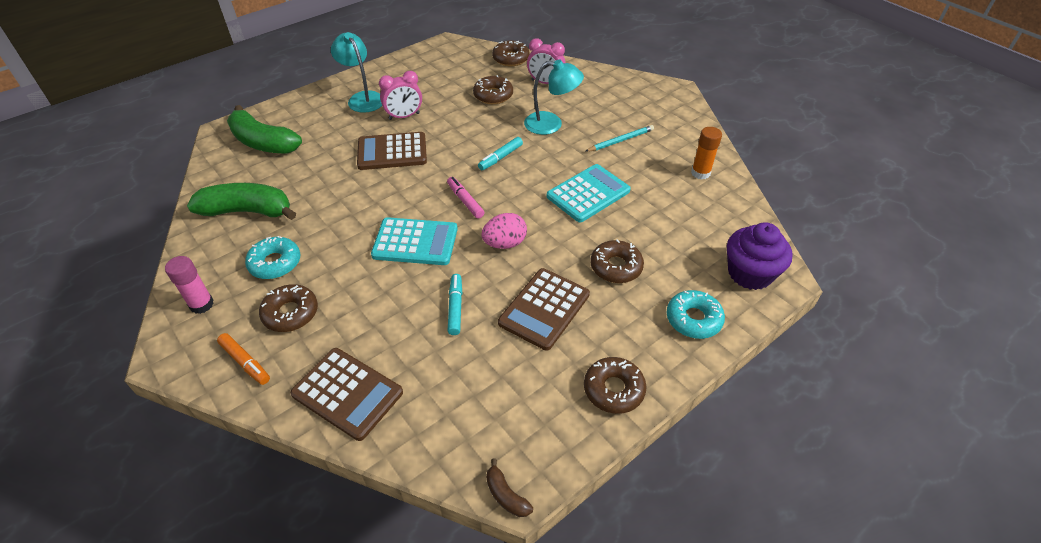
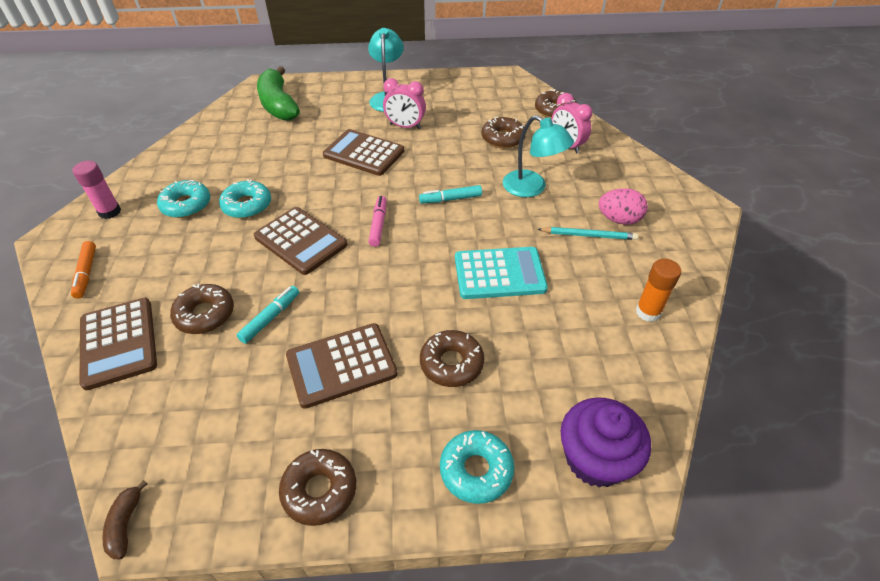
camera: 35 degrees right, 0 degrees up
green banana [187,183,296,220] -> none
brown donut [259,284,318,332] -> brown donut moved to [170,284,234,334]
turquoise calculator [371,217,458,265] -> brown calculator [254,207,347,275]
pink egg [481,213,527,249] -> pink egg moved to [598,188,648,225]
none -> turquoise donut [219,179,271,218]

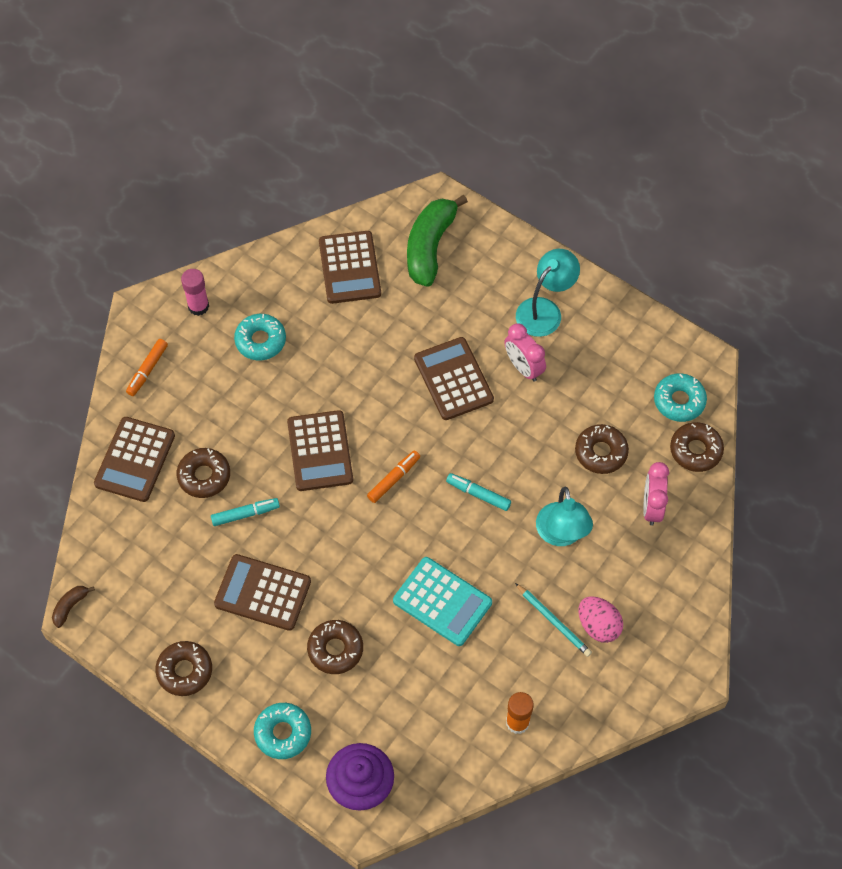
camera: 40 degrees right, 15 degrees up
turquoise donut [219,179,271,218] -> turquoise donut moved to [654,373,707,422]
pink marker [368,196,387,247] -> orange marker [367,450,420,503]
none -> brown calculator [319,231,381,304]

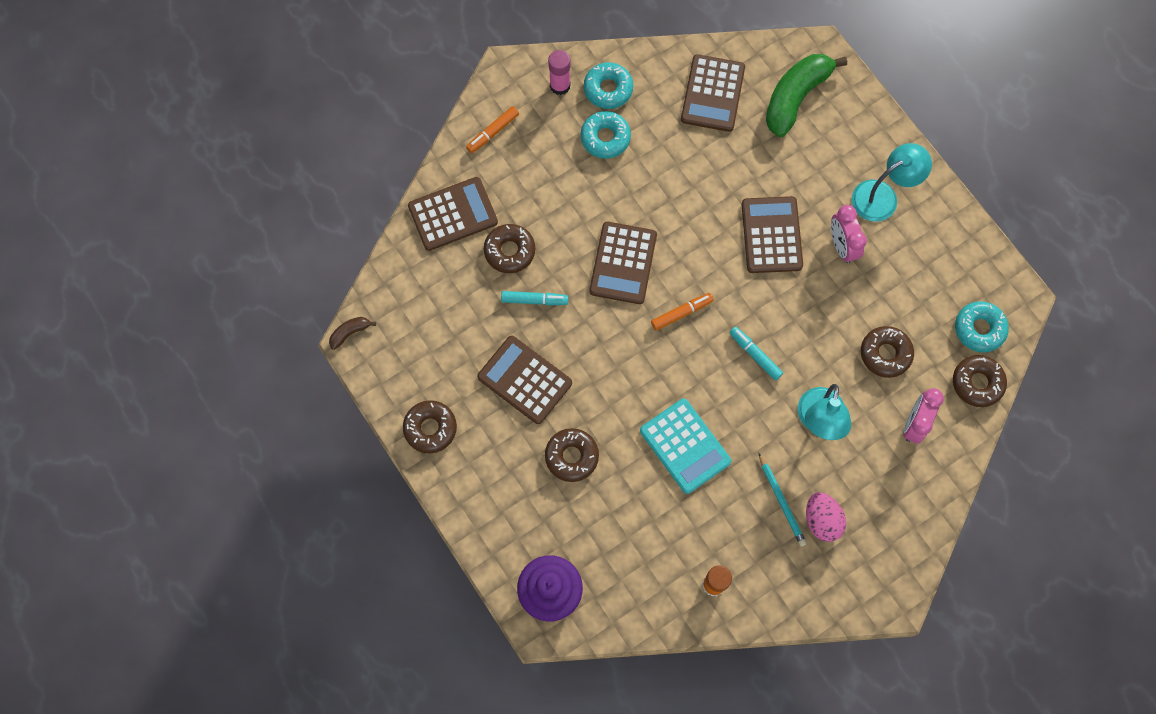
camera: 20 degrees right, 10 degrees up
brown calculator [94,417,175,502] -> brown calculator turned 150 degrees counterclockwise [408,177,498,251]
turquoise donut [254,703,311,759] -> turquoise donut moved to [584,62,633,109]

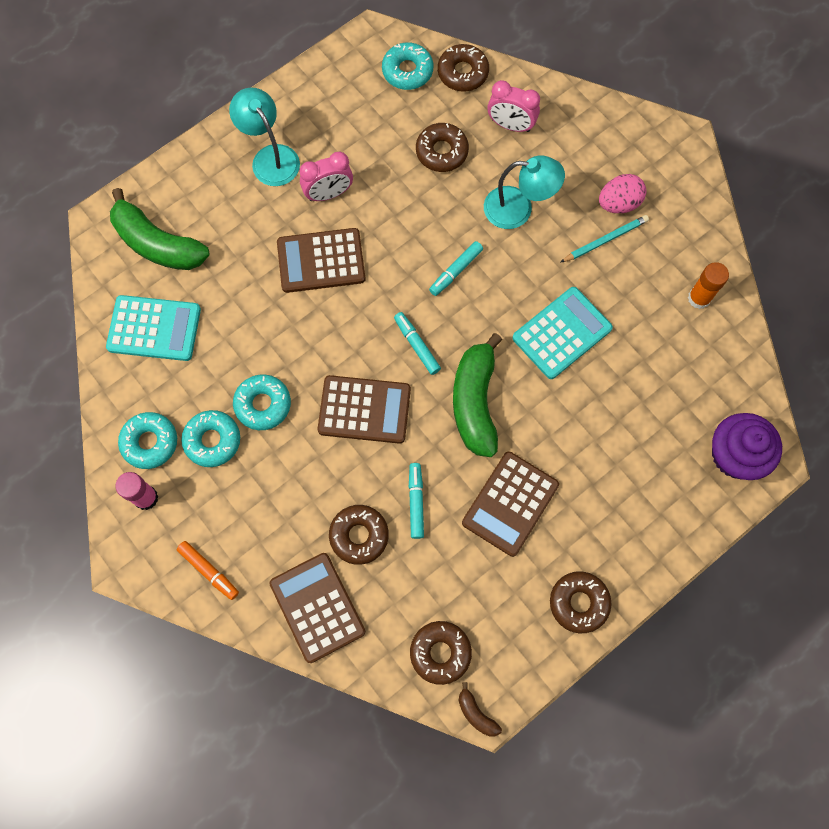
camera: 95 degrees left, 0 degrees up
brown donut [545,428,599,482] -> brown donut moved to [410,621,472,685]
orange marker [651,293,714,330] -> turquoise marker [394,312,441,375]
brown calculator [681,54,745,132] -> turquoise calculator [106,295,201,361]
none -> turquoise donut [233,374,291,430]
none -> green banana [453,333,502,457]

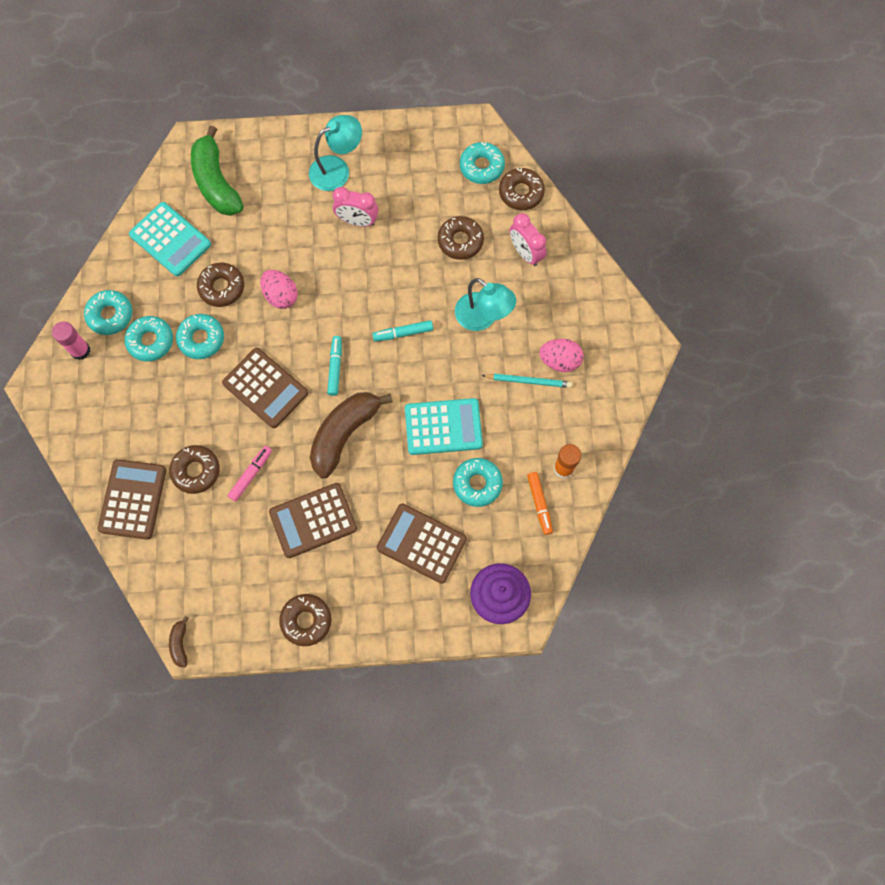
camera: 35 degrees right, 0 degrees up
orange marker [177,541,239,600] -> orange marker moved to [527,472,553,535]
turquoise lamp [229,88,300,186] -> turquoise lamp turned 60 degrees clockwise [309,115,362,191]
brown calculator [277,228,366,293] -> brown calculator moved to [377,504,467,584]
turquoise marker [409,463,424,539] -> pink marker [227,446,272,502]
brown donut [410,621,472,685] -> brown donut moved to [197,263,244,307]
green banana [453,333,502,457] -> brown banana [310,392,393,479]
none -> pink egg [260,270,298,309]
none -> turquoise donut [453,458,503,507]

